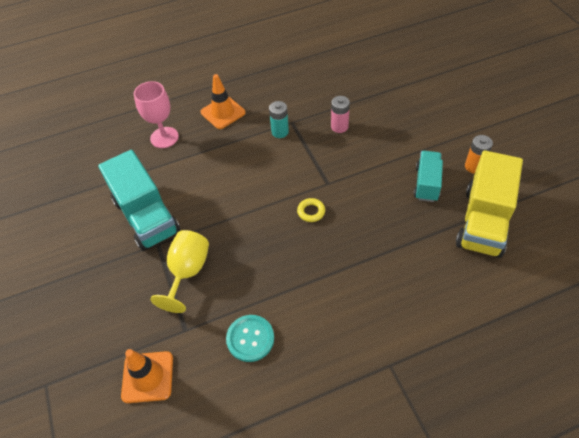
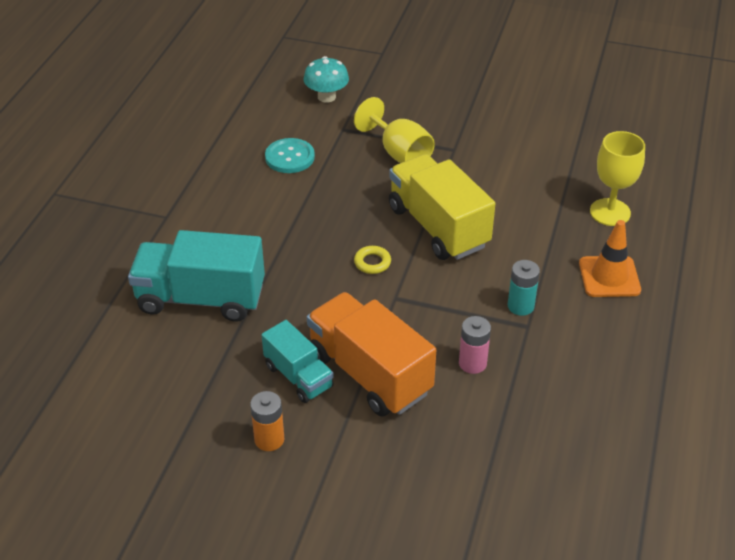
camera: 125 degrees right, 10 degrees down
turquoise truck [98,150,180,251] -> turquoise truck moved to [128,230,265,322]
orange traffic cone [121,349,173,403] -> turquoise mushroom [303,56,349,103]
pink goblet [134,81,179,148] -> yellow goblet [590,131,645,226]
yellow truck [456,150,523,258] -> yellow truck moved to [389,154,495,260]
none -> orange truck [307,292,436,417]

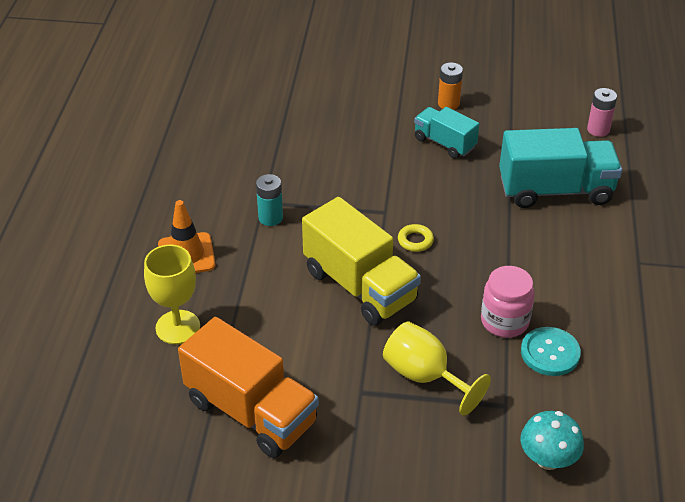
camera: 170 degrees right, 0 degrees up
orange truck [307,292,436,417] -> orange truck moved to [178,317,319,458]
pink battery [459,316,491,374] -> pink battery moved to [587,88,617,137]
none -> pink jar [481,266,535,338]

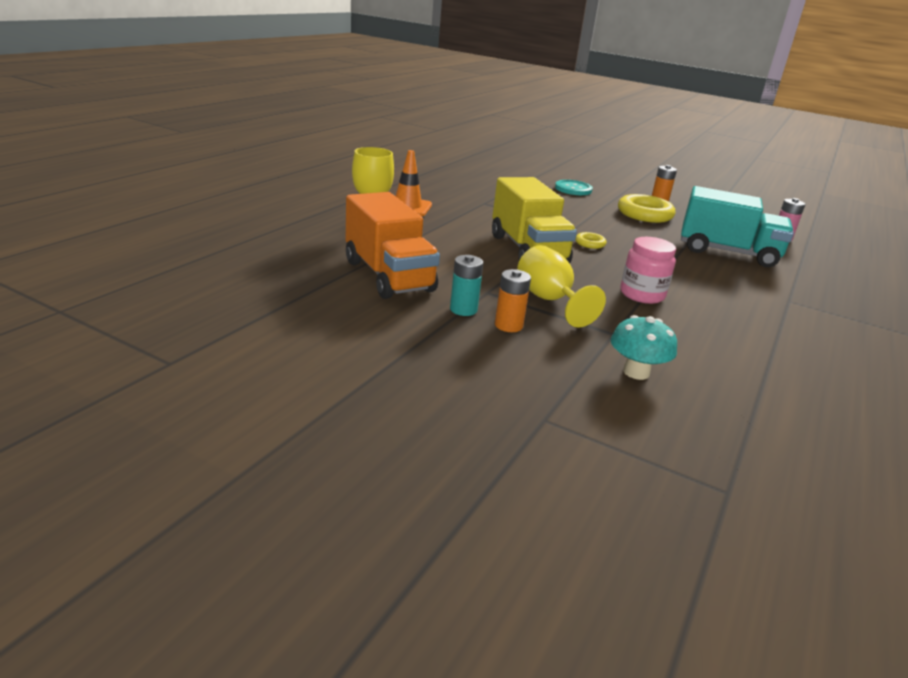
camera: 20 degrees right, 15 degrees down
turquoise battery [256,174,283,226] -> turquoise battery moved to [450,255,483,316]
turquoise truck [414,107,479,159] -> yellow ring [618,194,675,223]
turquoise button [521,327,581,376] -> turquoise button moved to [555,180,593,195]
none -> orange battery [495,269,531,332]

